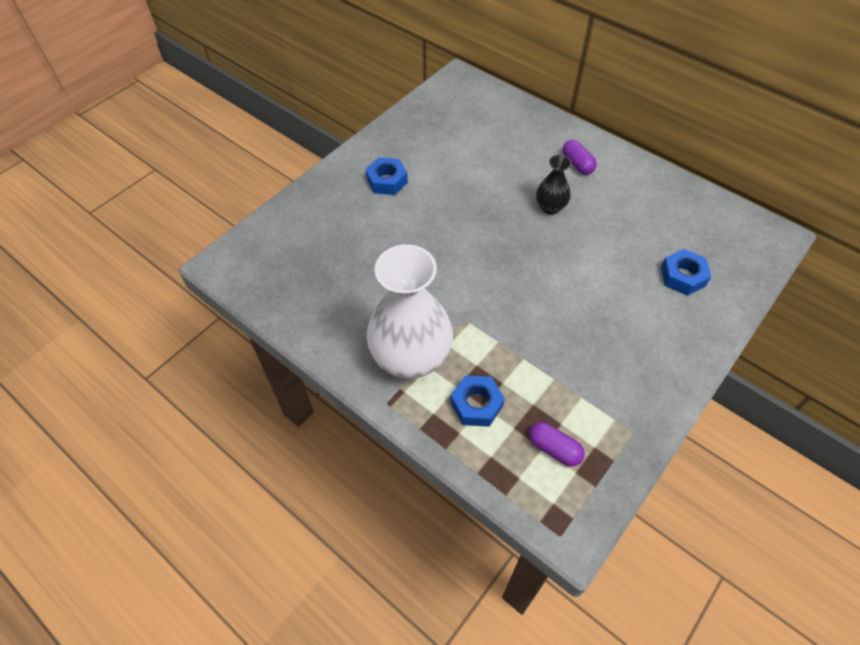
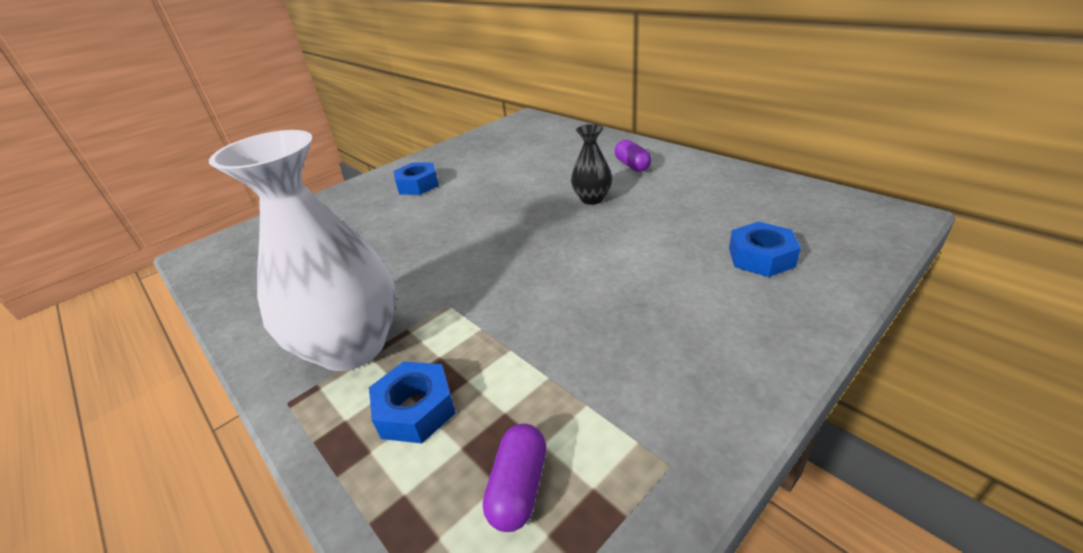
camera: 10 degrees right, 20 degrees down
purple capsule [529,422,585,467] -> purple capsule turned 60 degrees clockwise [483,424,546,532]

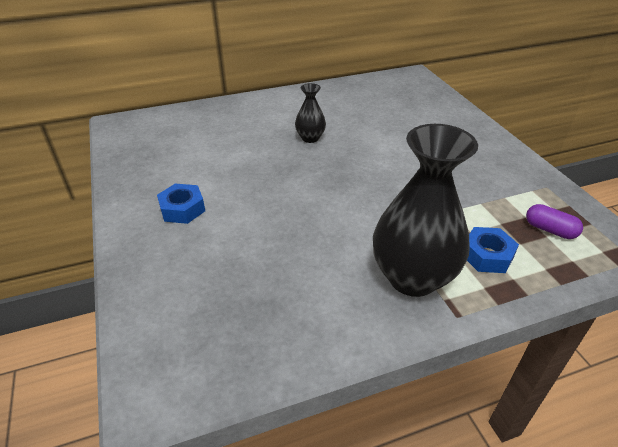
camera: 70 degrees left, 5 degrees up
white vase [209,130,397,371] -> black vase [373,124,478,297]
purple capsule [615,140,652,172] -> none
blue nut [729,222,801,277] -> none

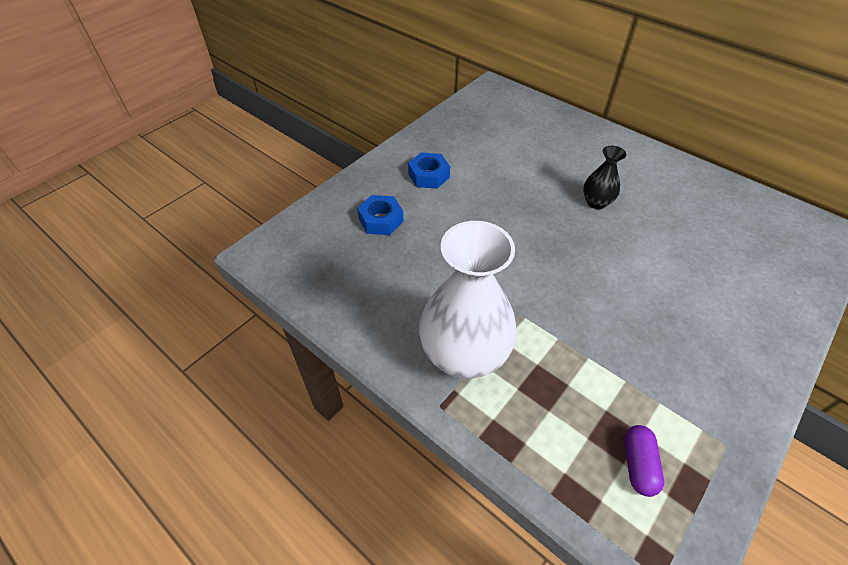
camera: 60 degrees right, 10 degrees up
black vase [373,124,478,297] -> white vase [419,221,517,379]
blue nut [467,227,519,273] -> blue nut moved to [357,195,404,235]

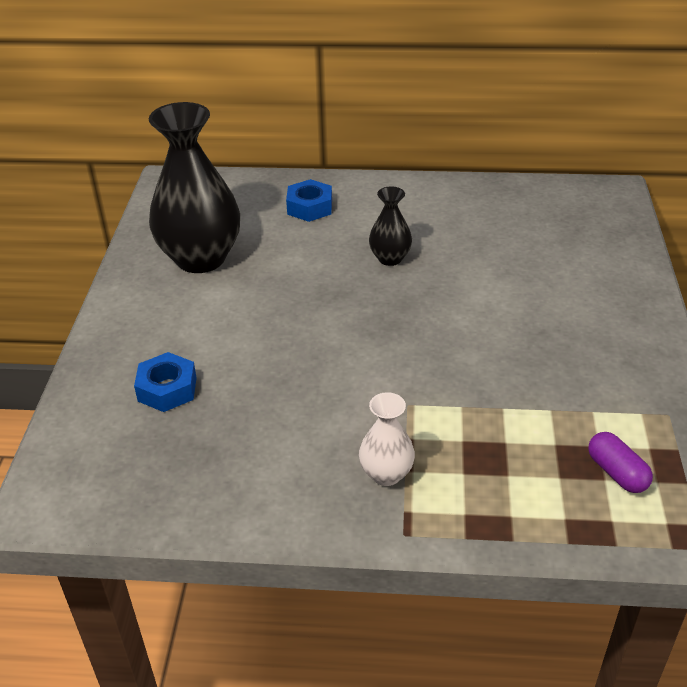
camera: 35 degrees left, 10 degrees down
blue nut [408,152,450,189] -> blue nut moved to [286,179,332,222]
white vase [419,221,517,379] -> white vase [359,392,415,486], size x0.48
none -> black vase [149,102,240,273]

